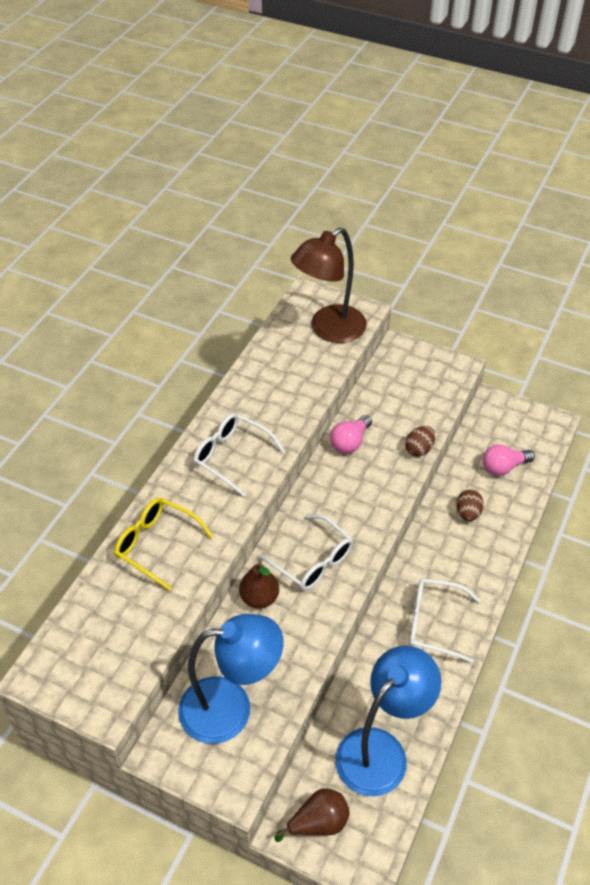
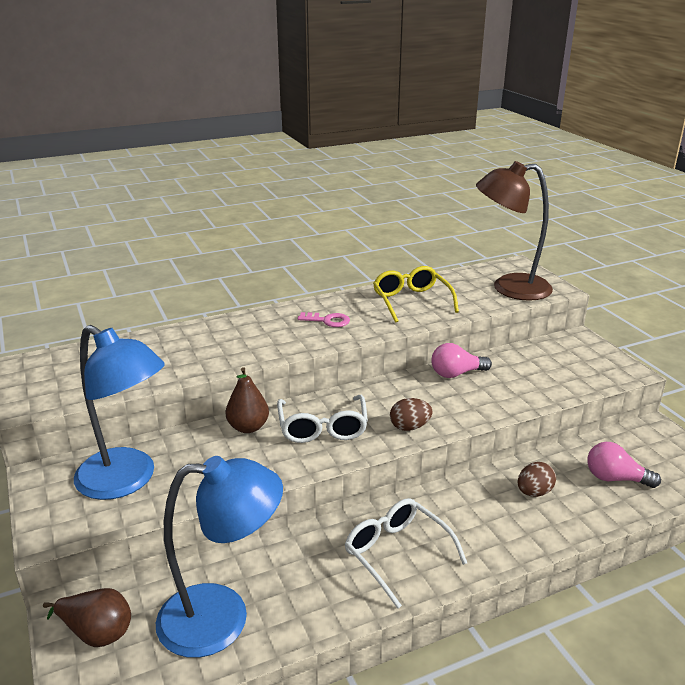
camera: 40 degrees right, 20 degrees down
yellow glasses [114,498,214,591] -> yellow glasses moved to [373,266,459,323]
white glasses [193,413,285,497] -> pink key [297,312,350,327]
brown egg [405,426,435,457] -> brown egg moved to [390,398,432,431]

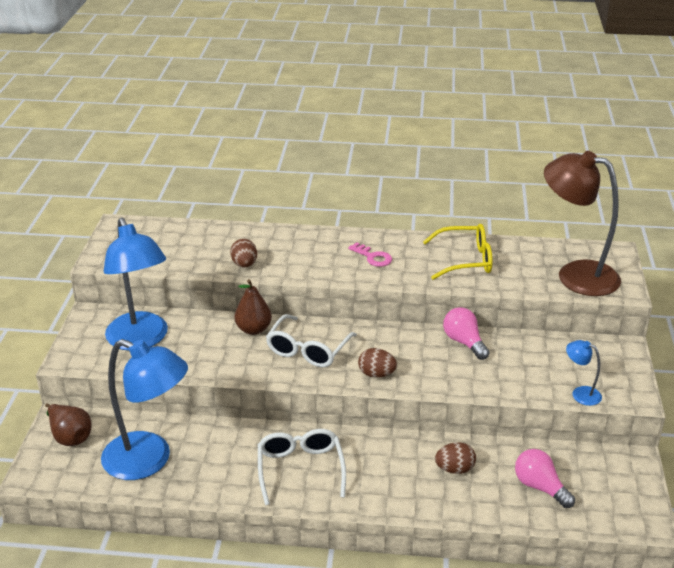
camera: 30 degrees right, 5 degrees up
yellow glasses [373,266,459,323] -> yellow glasses turned 75 degrees clockwise [423,224,493,280]
pink light bulb [431,343,492,378] -> pink light bulb turned 45 degrees clockwise [443,307,490,360]
none -> brown egg [230,239,257,268]
none -> blue lamp [566,340,602,406]

